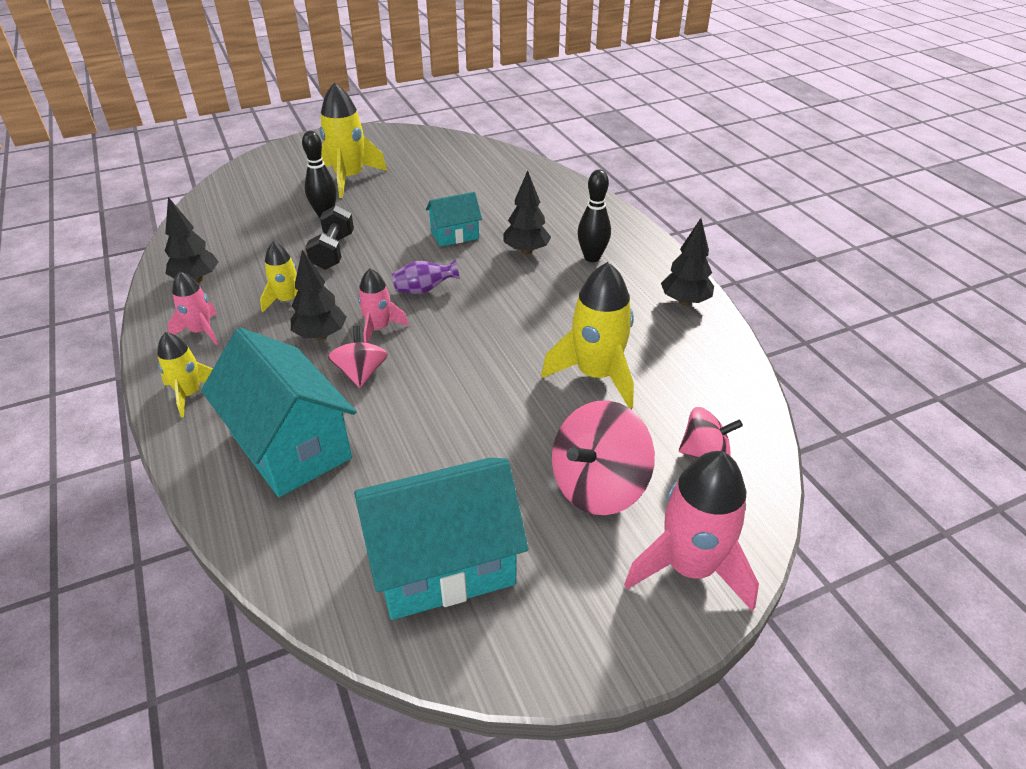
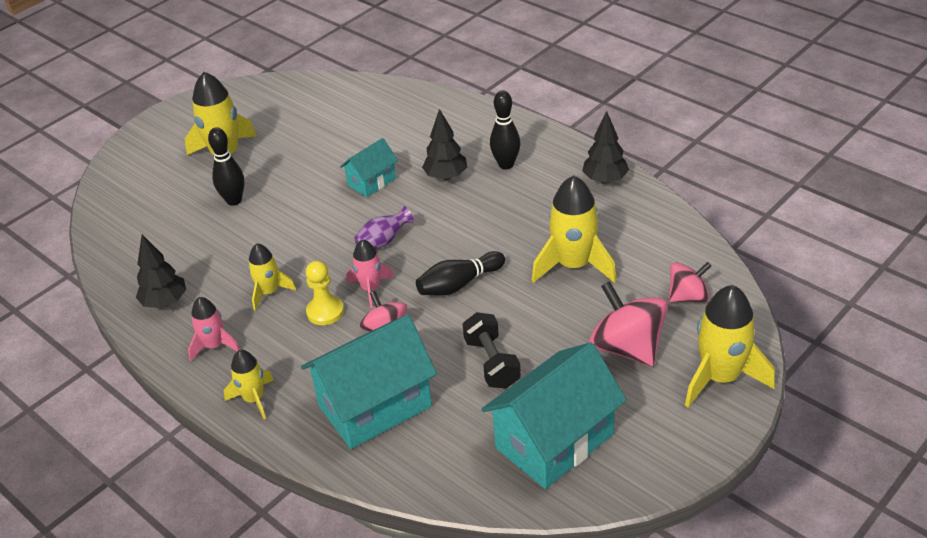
camera: 20 degrees left, 0 degrees up
turquoise house [201,328,356,497] -> turquoise house turned 60 degrees counterclockwise [301,315,437,449]
black tree [291,250,347,340] -> yellow pawn [305,260,344,325]
black dumbbell [305,205,354,270] -> black dumbbell moved to [463,312,521,389]
pink spinning top [552,400,655,515] -> pink spinning top turned 120 degrees clockwise [589,281,668,366]
pink rocket [624,451,759,611] -> yellow rocket [685,285,775,407]
none -> black bowling pin [416,251,505,295]

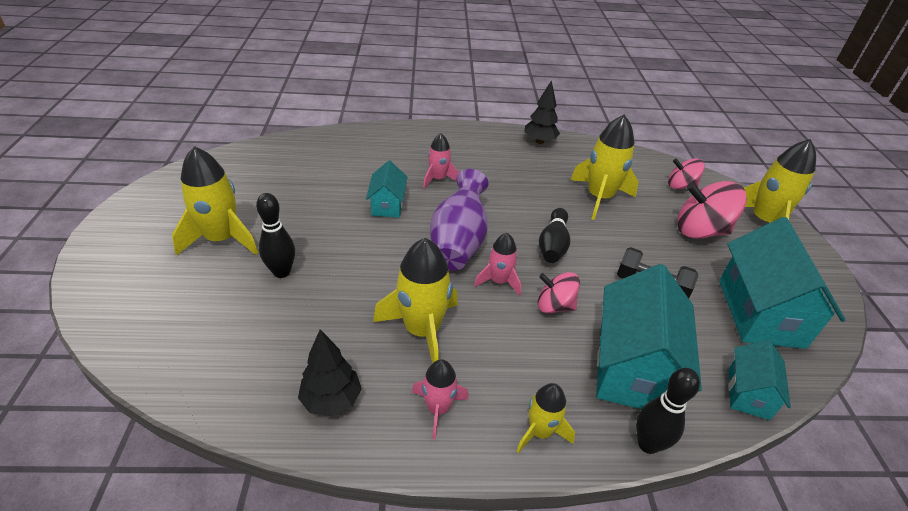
camera: 50 degrees left, 0 degrees up
yellow rocket [248,243,296,311] -> yellow rocket [373,238,458,364], size x1.74
yellow pawn [305,260,344,325] -> none
purple vase [354,206,414,249] -> purple vase [430,169,489,271], size x1.92
black tree [422,109,467,180] -> pink rocket [423,133,459,188]
black bowling pin [490,90,520,169] -> black bowling pin moved to [636,368,700,454]
pink spinning top [669,262,711,303] -> pink spinning top turned 105 degrees counterclockwise [668,158,705,189]
none -> turquoise house [728,340,791,420]

